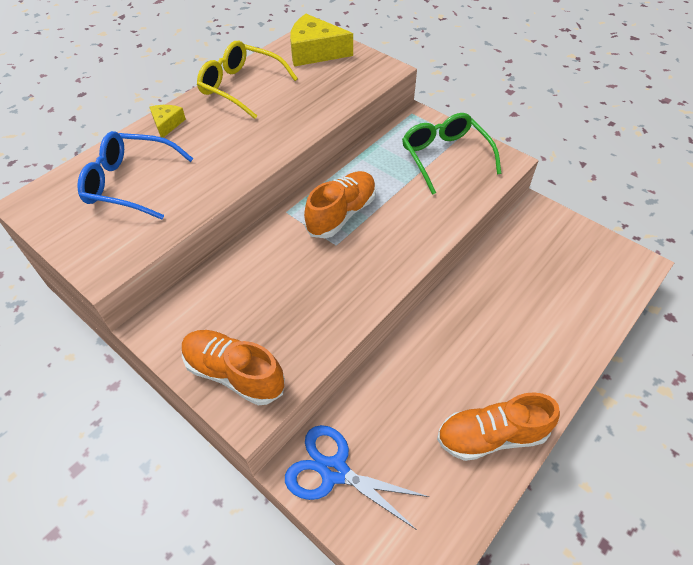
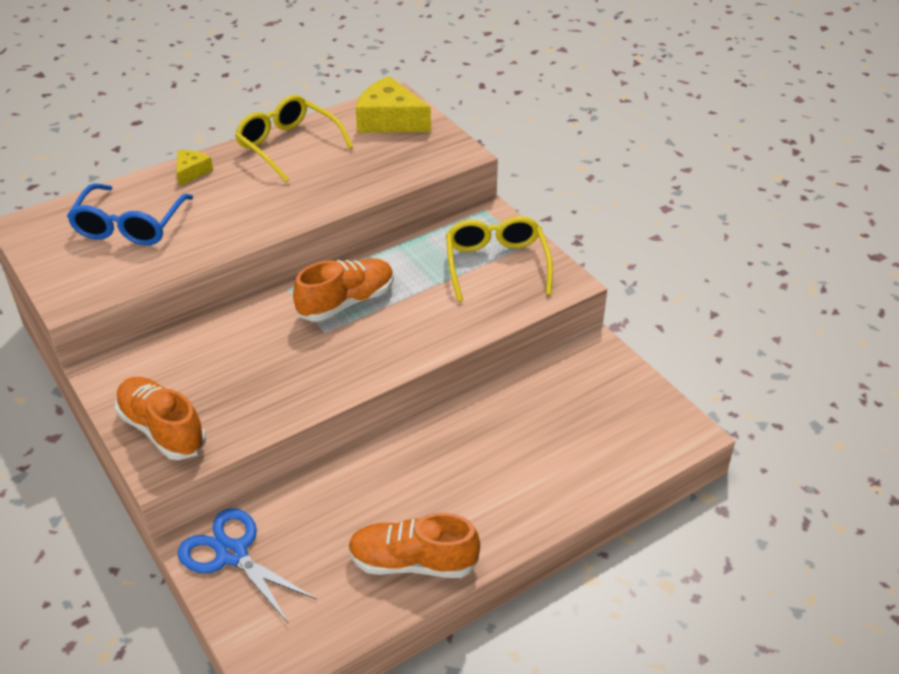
camera: 15 degrees right, 10 degrees down
blue glasses [77,131,193,220] -> blue glasses turned 105 degrees counterclockwise [67,184,193,245]
green glasses [402,113,501,195] -> yellow glasses [446,216,553,302]

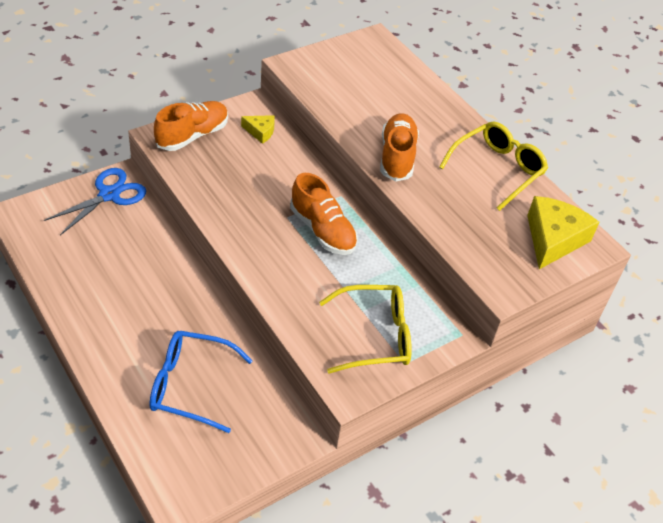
camera: 85 degrees right, 5 degrees up
blue glasses [67,184,193,245] -> blue glasses moved to [150,331,253,433]
yellow cheese [177,150,213,186] -> yellow cheese moved to [241,115,275,144]
orange shoe [348,513,480,578] -> orange shoe moved to [380,113,419,182]

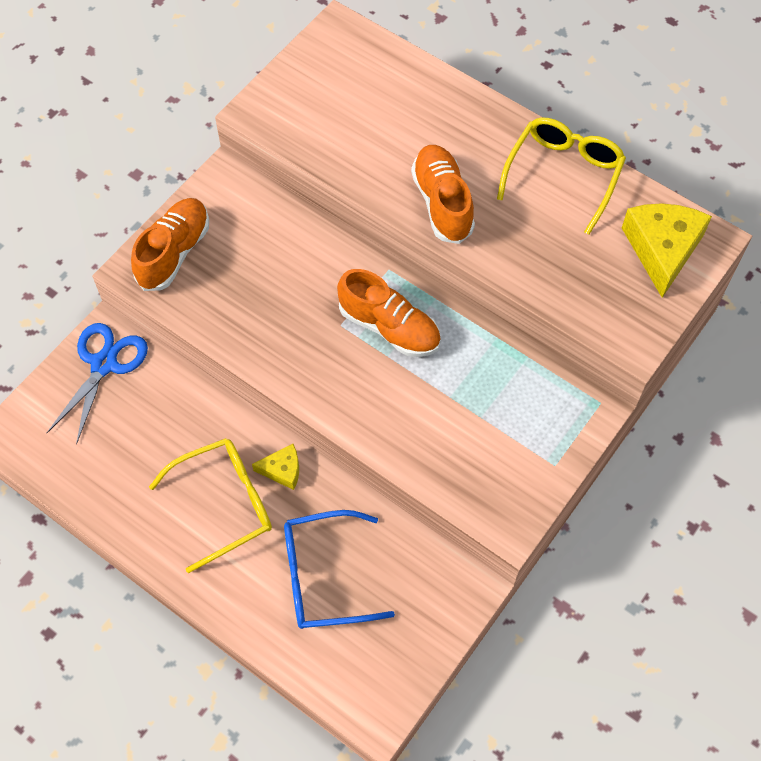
camera: 15 degrees left, 15 degrees up
yellow cheese [241,115,275,144] -> yellow cheese moved to [252,444,299,490]
yellow glasses [319,285,412,374] -> yellow glasses moved to [149,438,272,573]

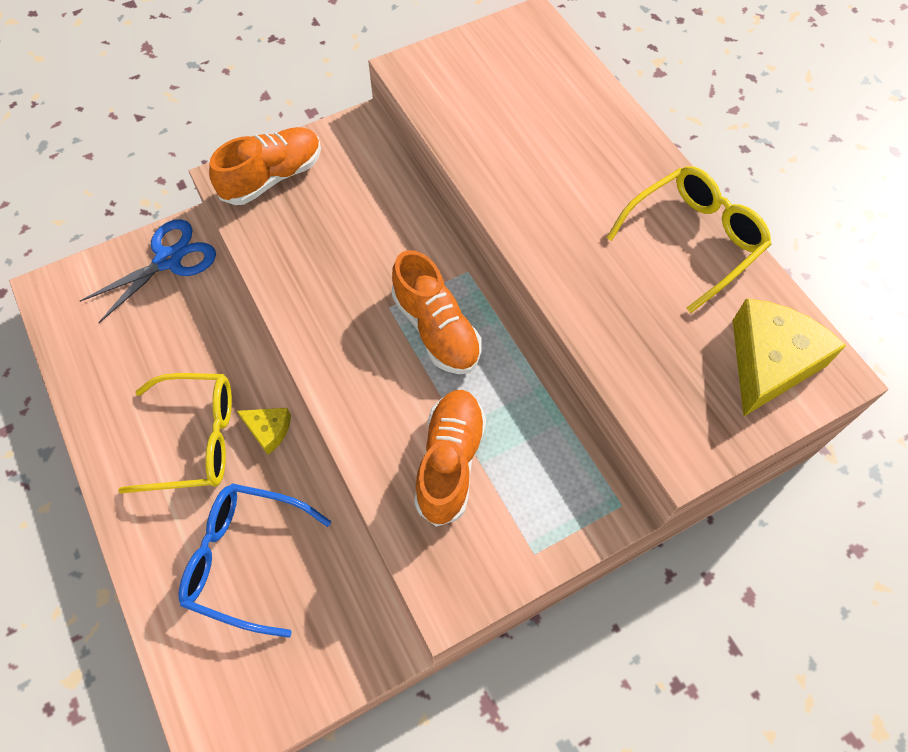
camera: 25 degrees right, 0 degrees up
orange shoe [411,145,475,244] -> orange shoe moved to [414,390,486,527]

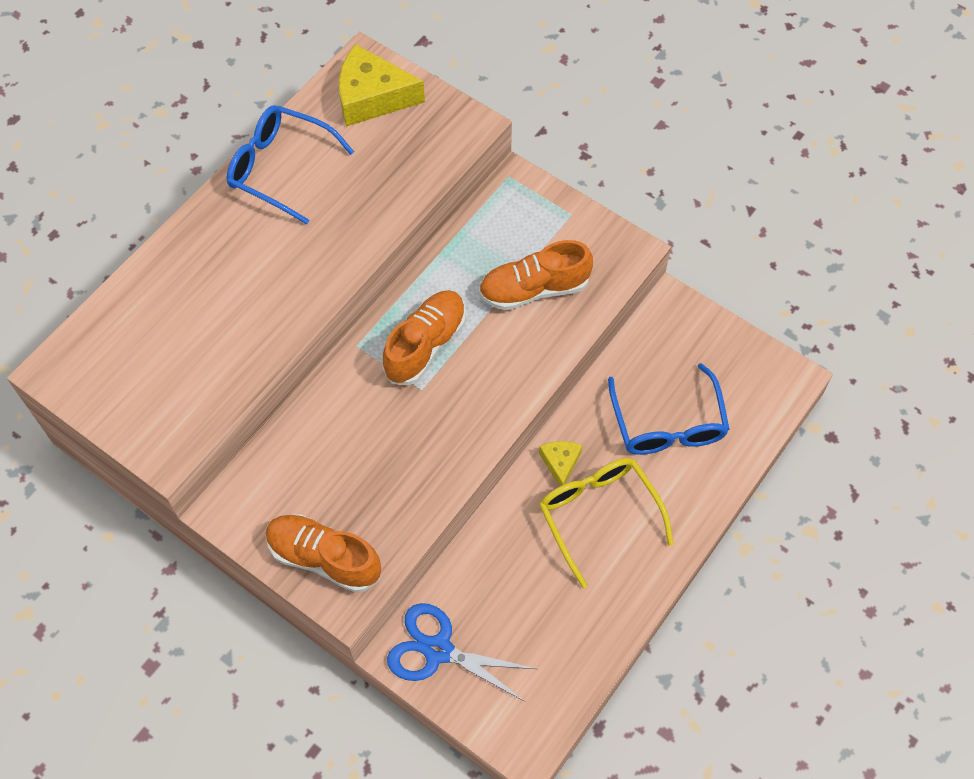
camera: 115 degrees left, 0 degrees up
yellow glasses [606,166,772,313] -> blue glasses [227,105,354,224]

